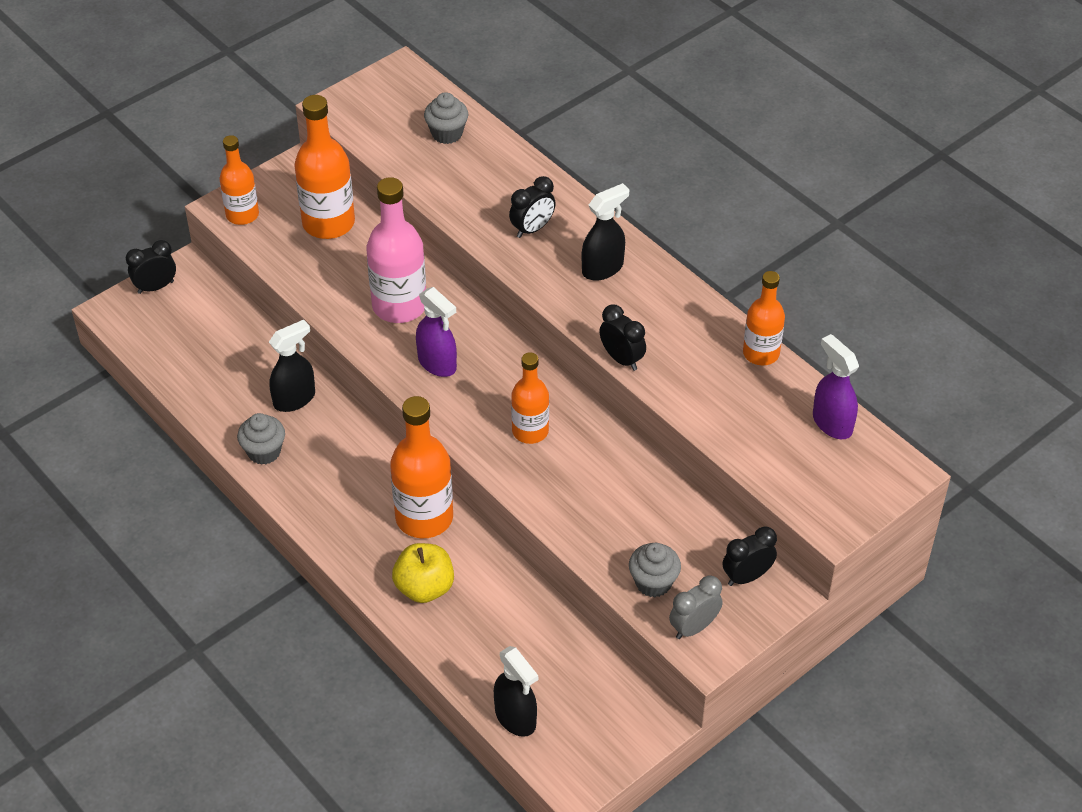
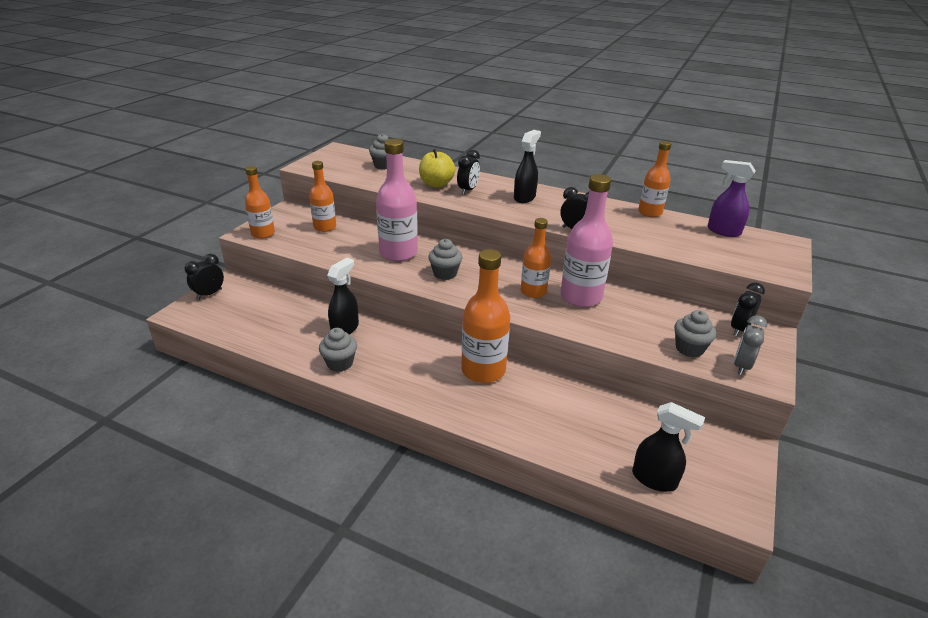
camera: 25 degrees left, 15 degrees down
orange bottle [294,95,355,239] -> orange bottle [309,161,336,232], size x0.63
yellow apple [392,543,454,603] -> yellow apple moved to [419,149,455,188]
purple spray bottle [416,287,457,377] -> grey cupcake [428,239,462,280]
none -> pink bottle [560,174,613,307]

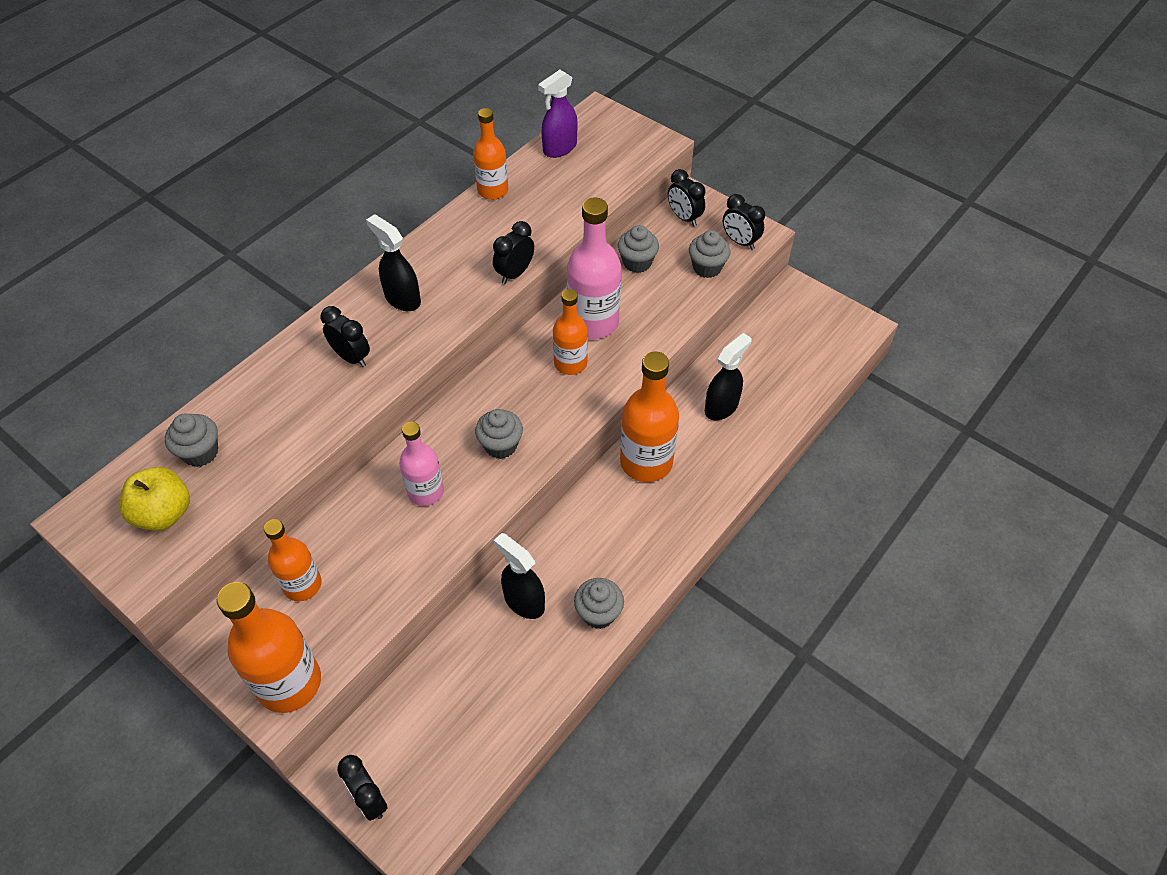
camera: 75 degrees left, 20 degrees up
orange bottle [245,166,275,239] -> orange bottle [217,582,321,713], size x1.58
pink bottle [376,139,418,261] -> pink bottle [399,422,444,506], size x0.63
yellow apple [419,149,455,188] -> yellow apple moved to [120,467,190,531]
black spray bottle [632,402,705,492] -> black spray bottle moved to [705,333,751,420]
grey clock [734,315,767,375] -> black clock [723,194,765,250]
none -> grey cupcake [618,225,659,273]

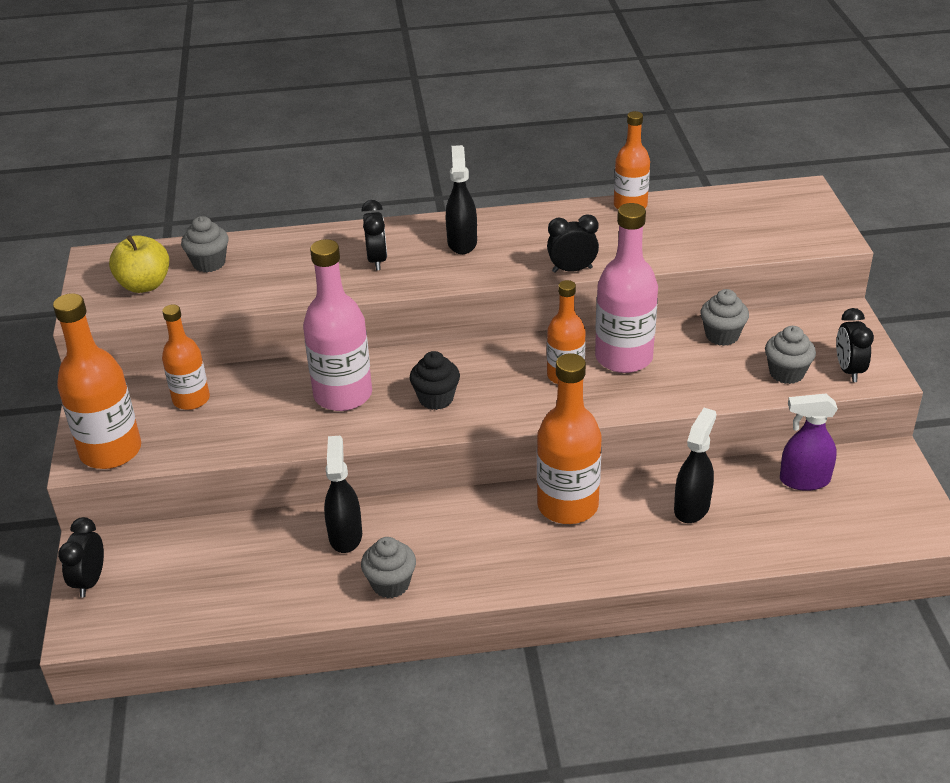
camera: 45 degrees right, 15 degrees down
pink bottle [399,422,444,506] -> pink bottle [303,239,372,411], size x1.58
grey cupcake [475,409,523,459] -> black cupcake [410,351,460,410]
purple spray bottle [538,70,578,158] -> purple spray bottle moved to [780,394,838,491]
black clock [668,169,705,226] -> none
black spray bottle [705,333,751,420] -> black spray bottle turned 60 degrees counterclockwise [674,408,716,523]

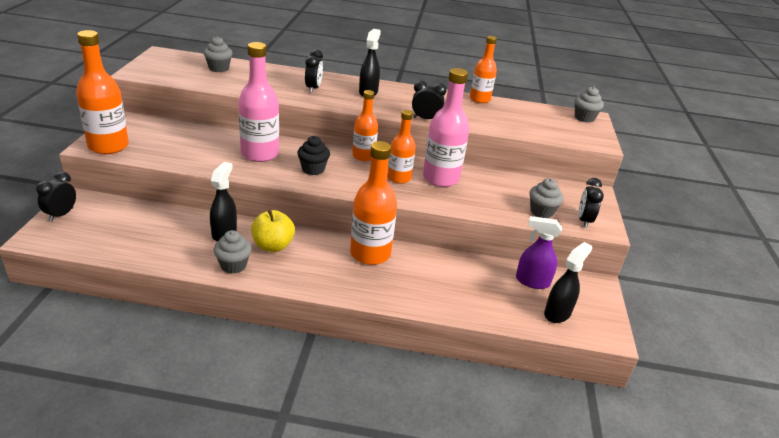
camera: 10 degrees right, 5 degrees down
yellow apple [109,235,169,293] -> yellow apple moved to [251,210,295,252]
orange bottle [162,304,210,410] -> orange bottle moved to [352,90,378,161]
black spray bottle [674,408,716,523] -> black spray bottle moved to [544,242,592,323]
grey cupcake [700,289,749,346] -> grey cupcake moved to [574,87,604,123]

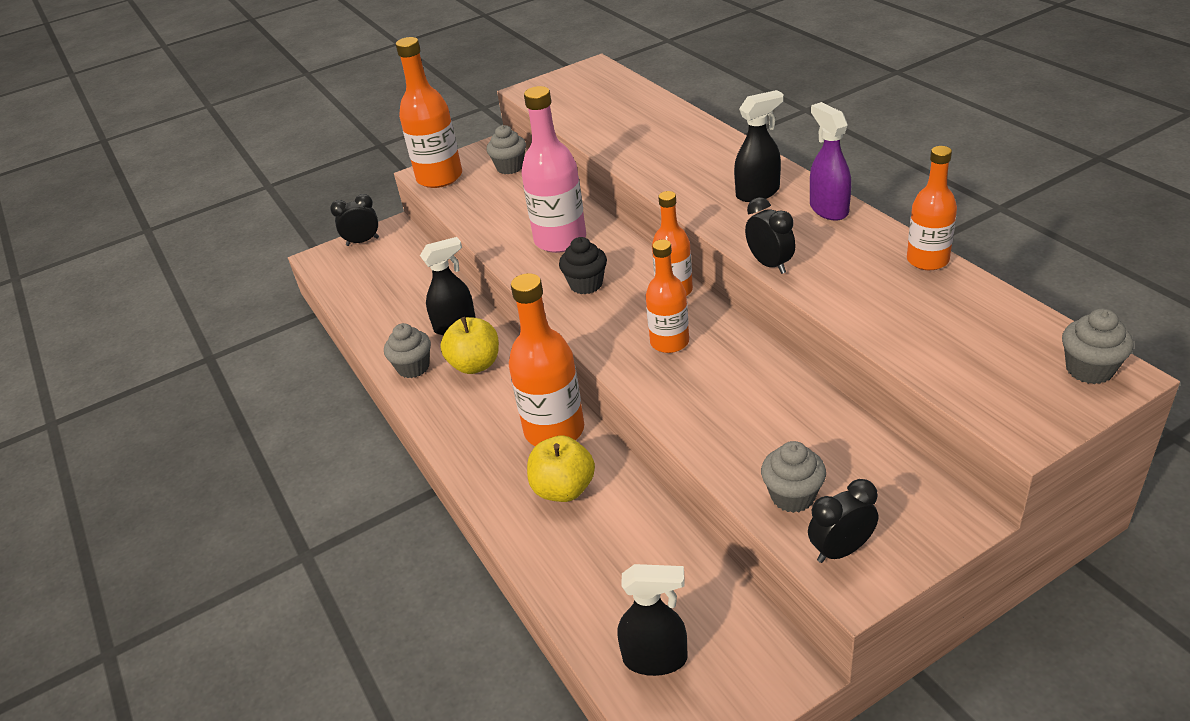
camera: 60 degrees right, 5 degrees up
grey cupcake [203,36,233,72] -> grey cupcake moved to [487,125,526,174]
black clock [305,49,323,93] -> none
pink bottle [423,68,469,187] -> none
purple spray bottle [516,216,562,289] -> purple spray bottle moved to [810,102,851,221]
none -> yellow apple [527,435,595,502]

